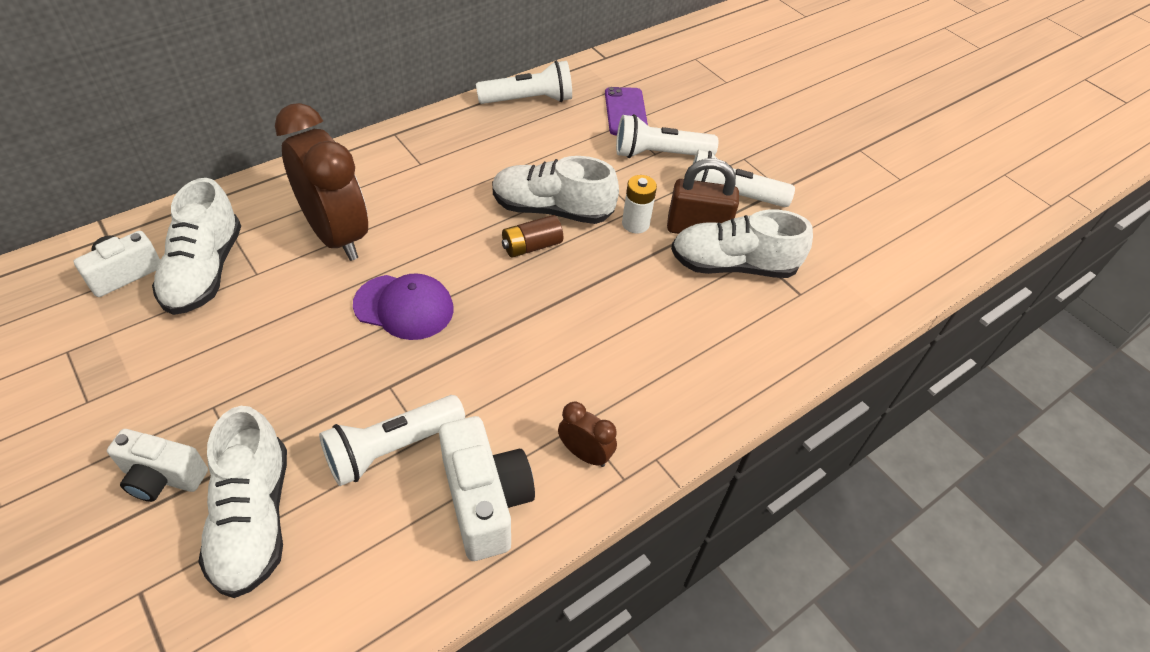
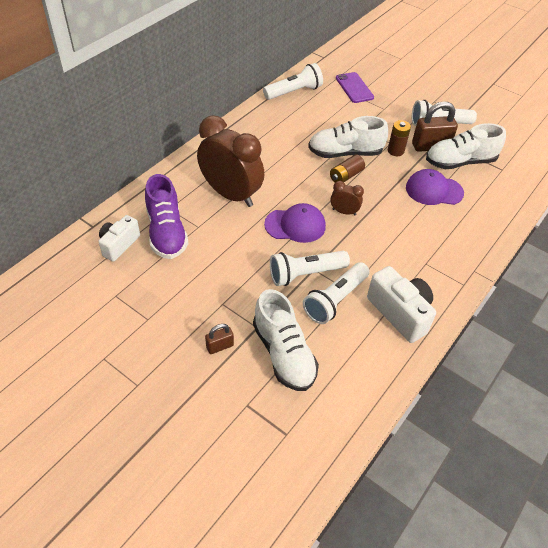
camera: 15 degrees left, 0 degrees up
white camera [107,429,208,502] -> brown padlock [205,324,234,354]
white shoe [152,178,241,315] -> purple shoe [145,174,188,259]
brown clock [558,402,617,467] -> brown clock moved to [330,181,364,215]
white flashlight [616,114,718,158] -> white flashlight moved to [270,251,350,286]
white battery [622,175,657,233] -> brown battery [388,120,411,156]
none -> purple cap [406,169,464,205]

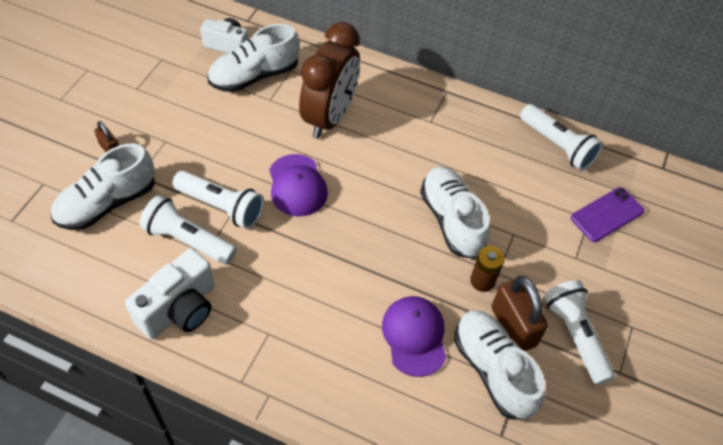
camera: 75 degrees right, 5 degrees up
purple shoe [145,174,188,259] -> white shoe [207,24,300,92]
white flashlight [270,251,350,286] -> white flashlight turned 150 degrees clockwise [172,171,264,229]
brown battery [330,154,365,183] -> none
brown clock [330,181,364,215] -> none

